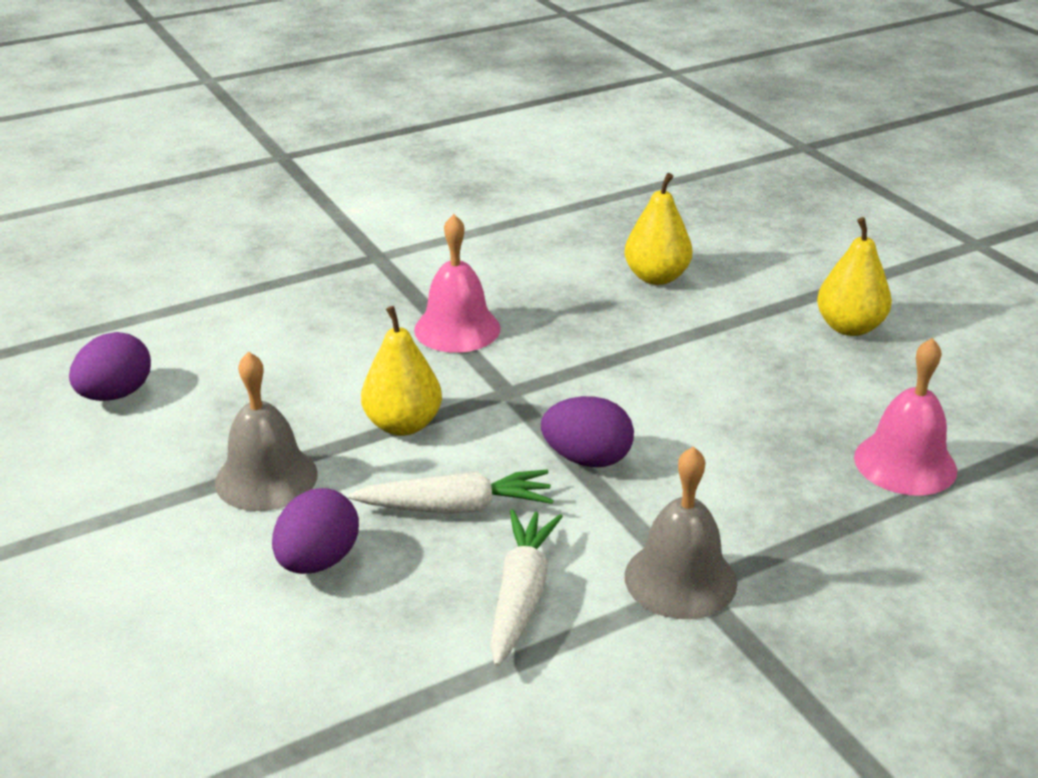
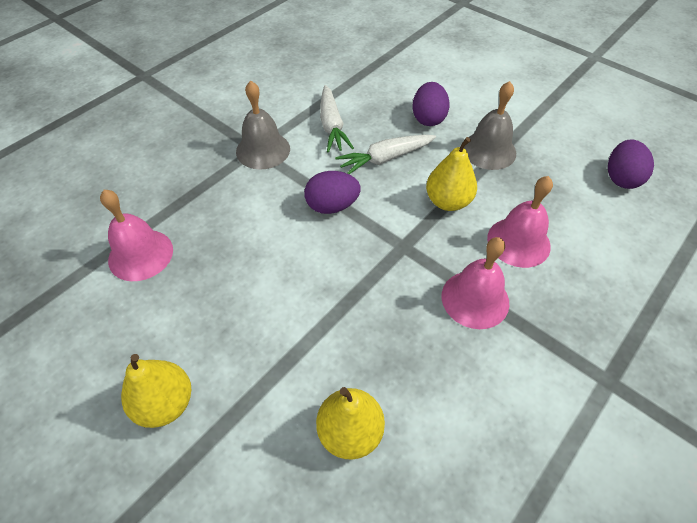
camera: 160 degrees right, 20 degrees up
none -> pink bell [487,176,553,268]

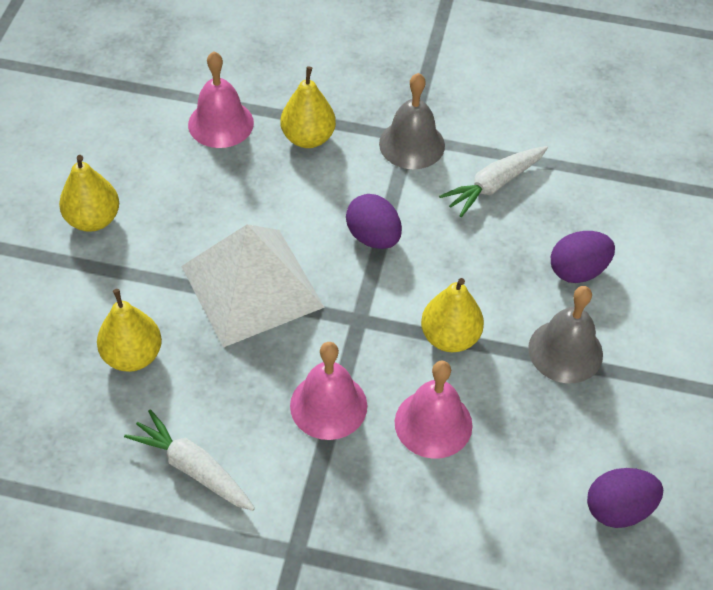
camera: 60 degrees right, 0 degrees up
white carrot [335,135,436,174] -> white carrot moved to [124,409,255,511]
none -> white pyramid [181,224,325,347]
none -> yellow pear [281,66,336,148]

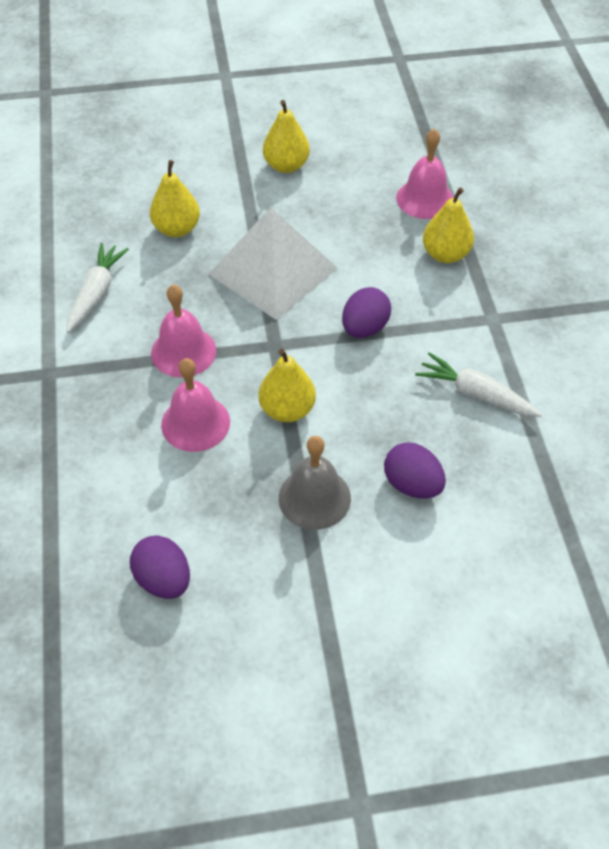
camera: 70 degrees right, 0 degrees up
grey bell [379,73,445,169] -> none

